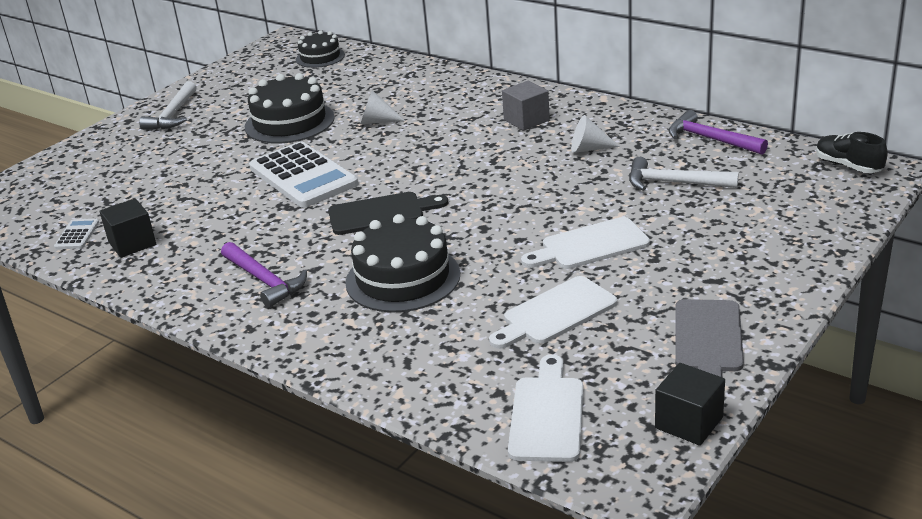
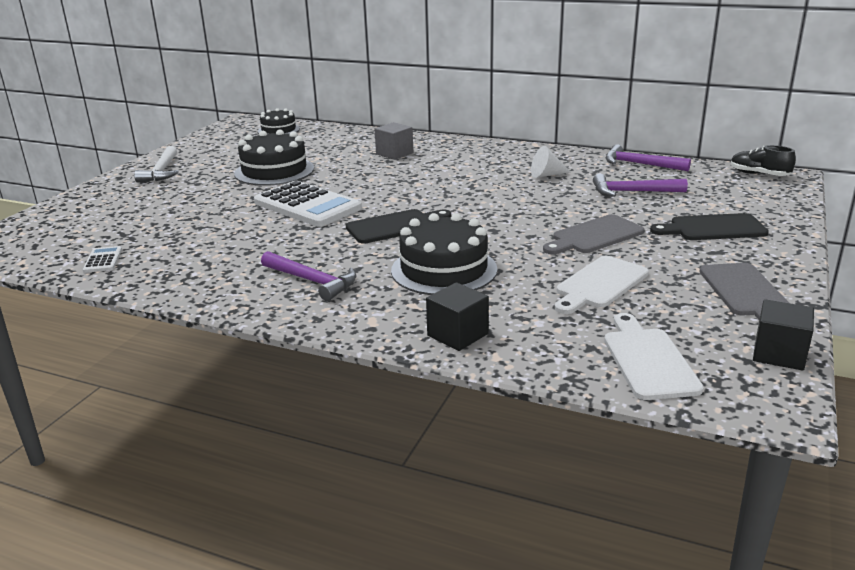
camera: 15 degrees left, 5 degrees down
black cube [99,198,156,258] -> black cube moved to [426,282,489,351]
white cone [361,90,405,124] -> none
grey cube [502,81,550,131] -> grey cube moved to [375,122,413,160]
white cutting board [521,217,650,269] -> grey cutting board [543,214,644,254]
white hammer [629,157,739,191] -> purple hammer [593,174,688,197]
none -> black cutting board [650,213,769,240]

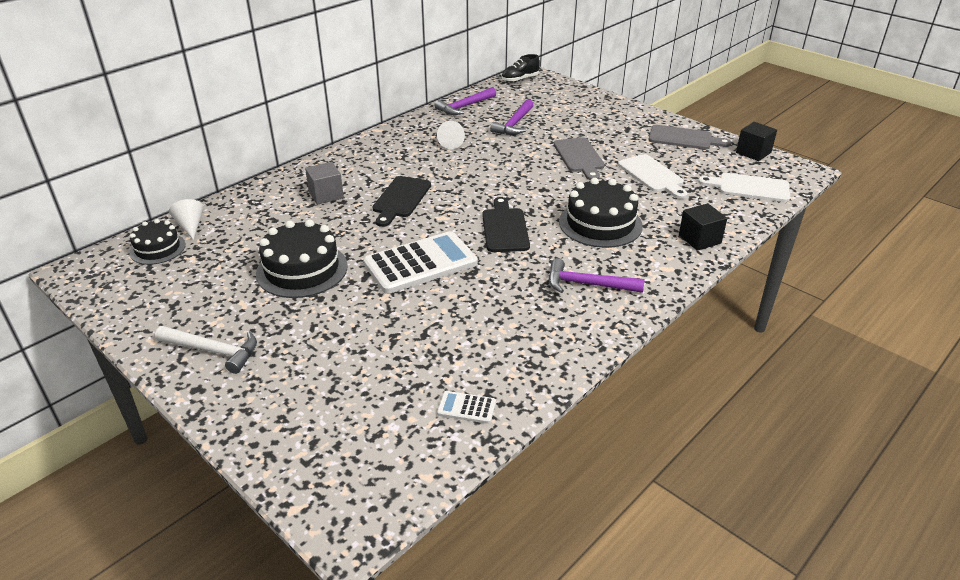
camera: 70 degrees left, 10 degrees up
purple hammer [261,251,356,301] -> purple hammer turned 135 degrees counterclockwise [549,258,645,293]
black cutting board [650,213,769,240] -> black cutting board moved to [373,176,431,227]
none -> white cone [169,199,204,240]

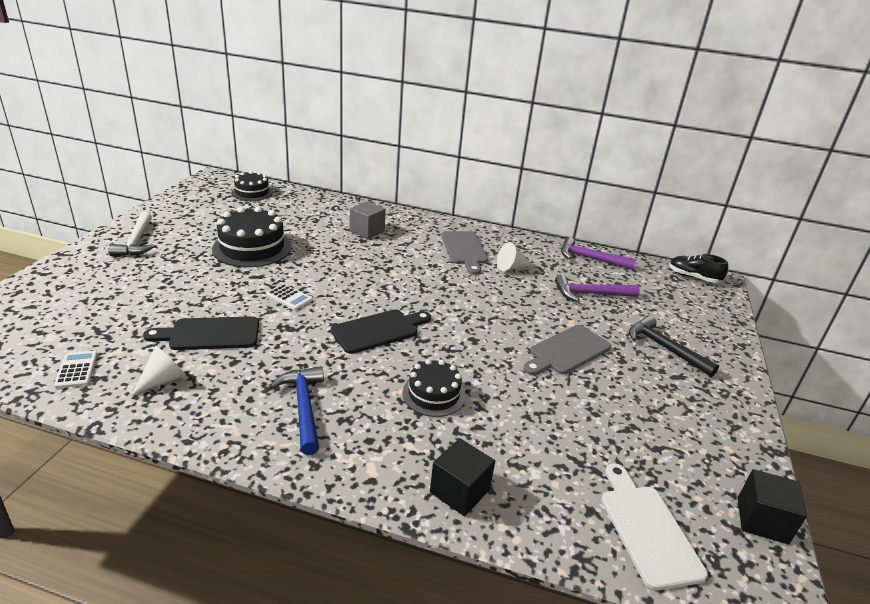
camera: 60 degrees right, 5 degrees down
white cone [169,199,204,240] -> white cone moved to [132,345,186,395]
white calculator [363,231,478,294] -> white calculator [266,284,312,310], size x0.43
black cutting board [373,176,431,227] -> black cutting board moved to [143,317,259,350]
purple hammer [549,258,645,293] -> blue hammer [270,366,324,455]
black cake [559,178,643,248] -> black cake [402,359,465,417], size x0.61
white cutting board [618,154,688,199] -> none
grey cutting board [649,125,731,150] -> grey cutting board moved to [441,231,488,275]
none -> black hammer [629,315,719,377]

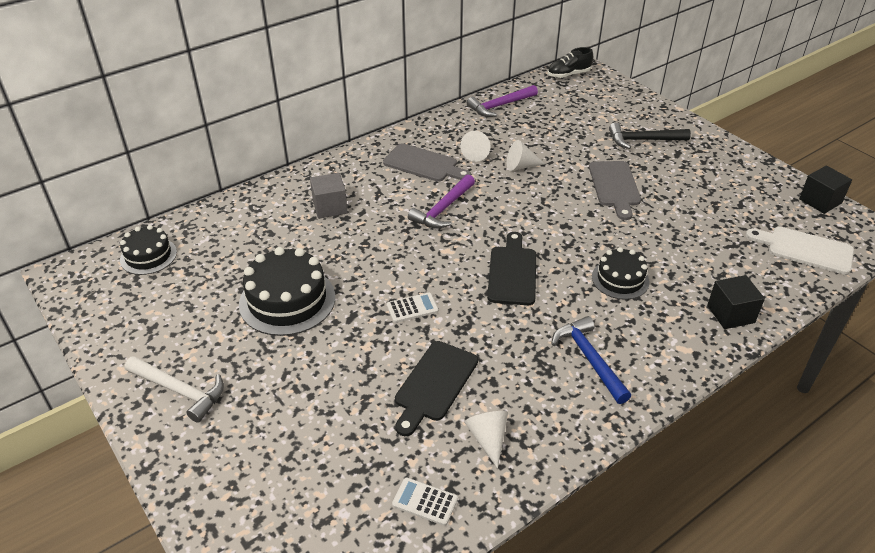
camera: 50 degrees left, 10 degrees up
blue hammer [270,366,324,455] -> blue hammer turned 45 degrees clockwise [551,316,631,404]
purple hammer [555,274,640,302] -> purple hammer moved to [408,174,475,229]
none -> white cone [507,140,545,171]

